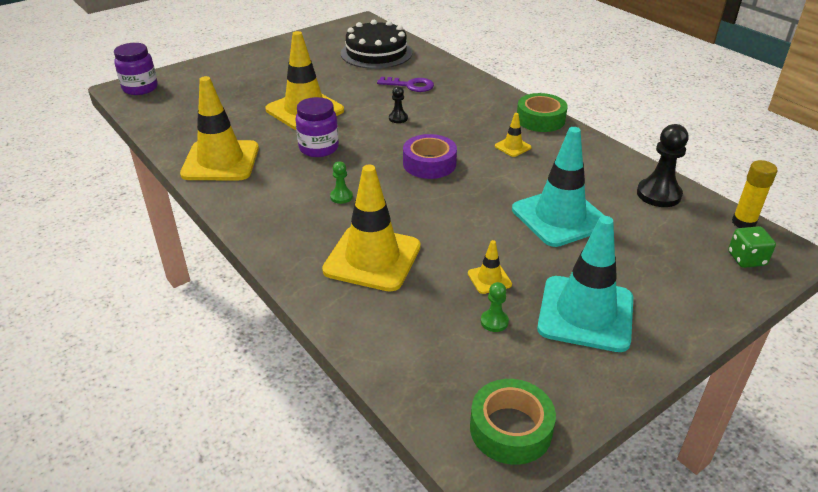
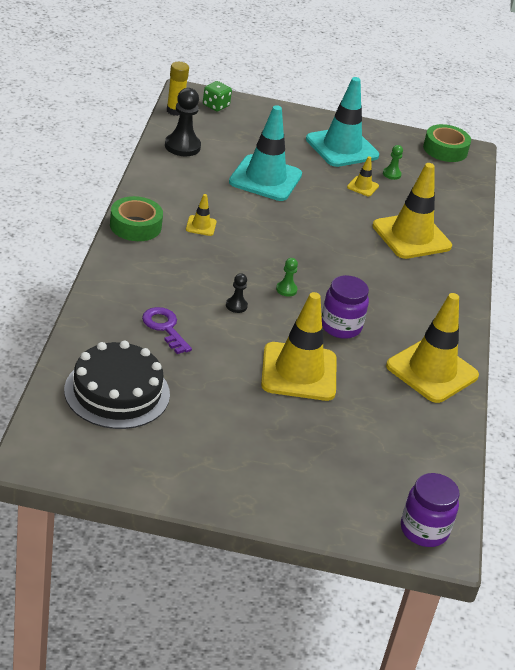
camera: 140 degrees left, 0 degrees up
green pawn [330,161,353,204] -> green pawn moved to [276,258,298,296]
purple tape [403,134,457,179] -> none

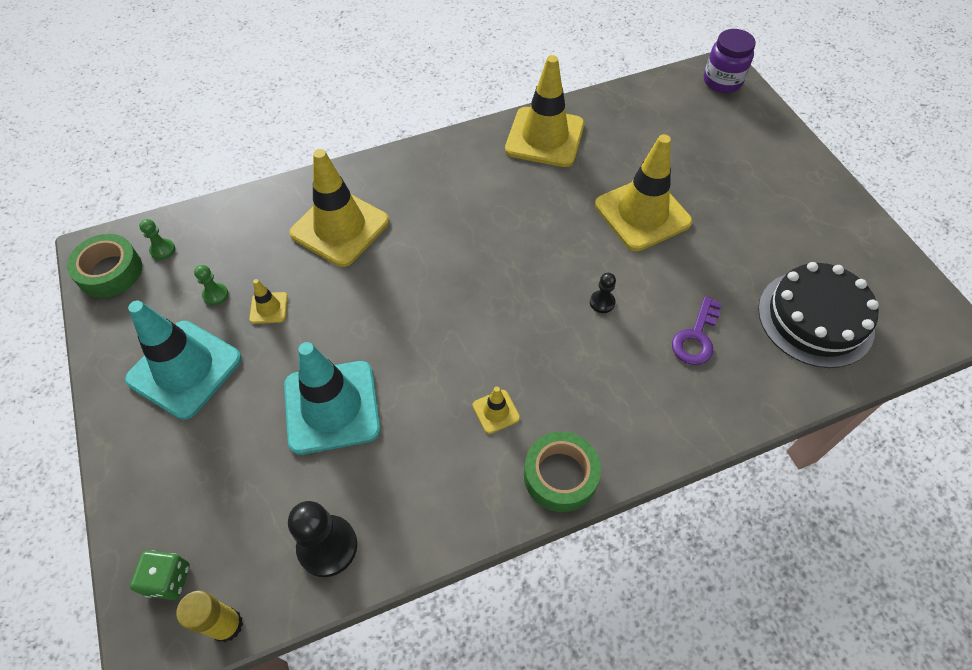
camera: 115 degrees left, 20 degrees up
green pawn [276,258,298,296] -> green pawn moved to [139,219,175,260]
purple jar [322,275,369,339] -> none

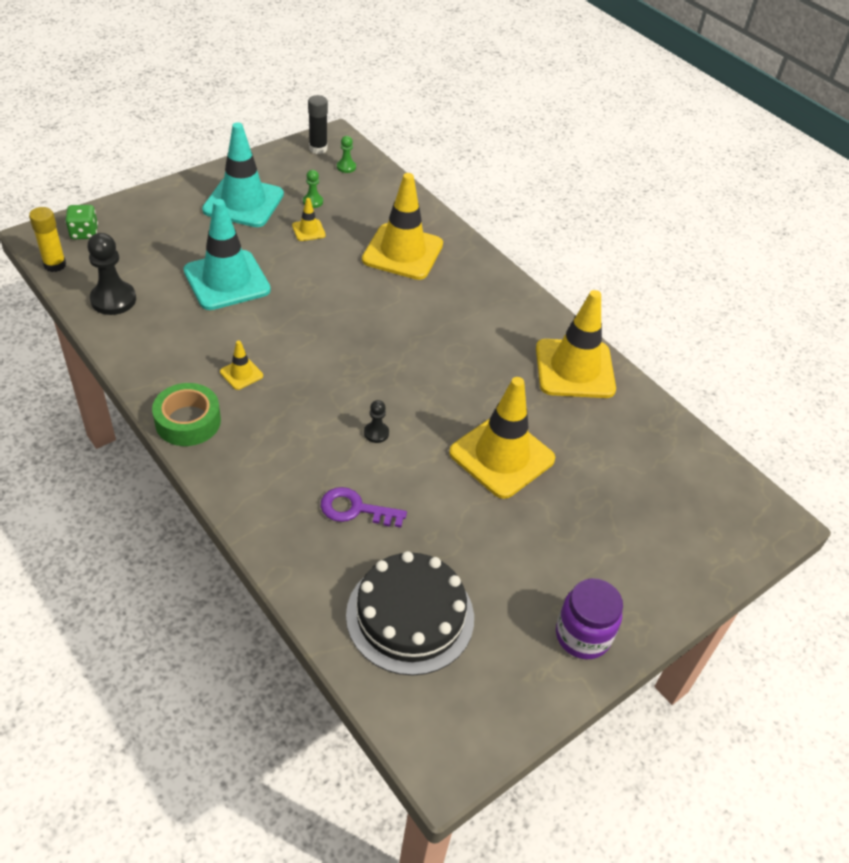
camera: 70 degrees right, 10 degrees down
green tape [67,234,142,298] -> black glue stick [308,95,328,154]
purple jar [704,29,756,93] -> purple jar moved to [556,578,623,659]

